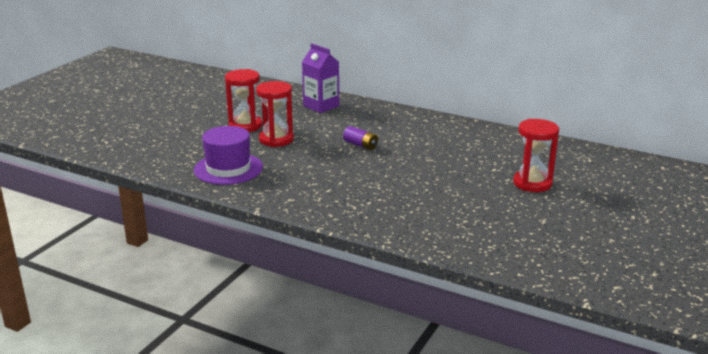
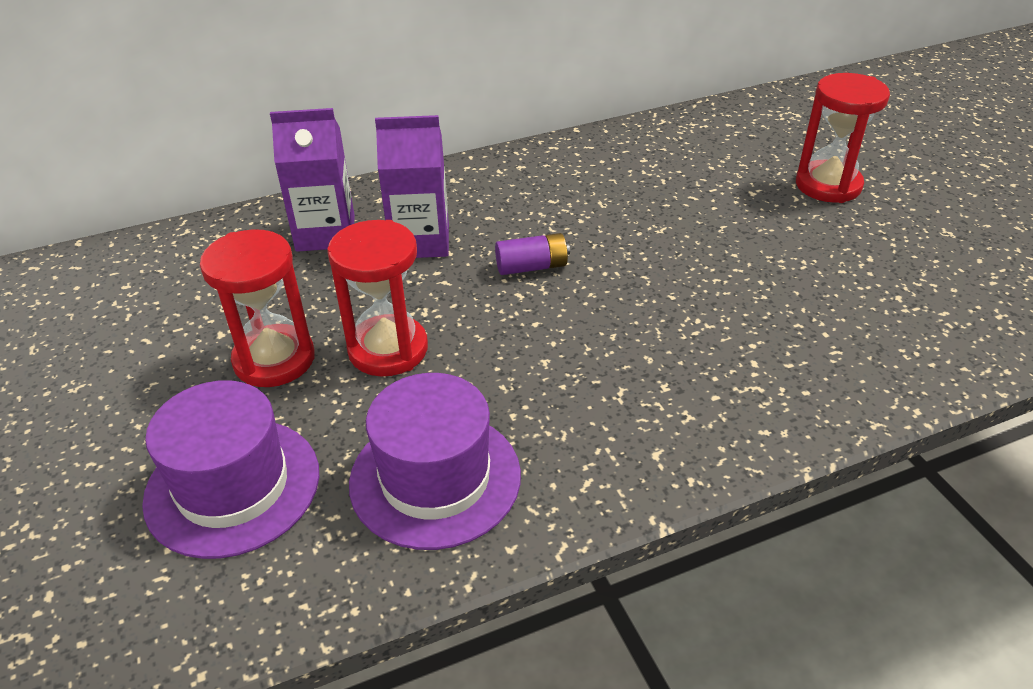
camera: 50 degrees left, 15 degrees up
none -> purple hat [142,380,319,559]
none -> purple carton [375,115,449,258]

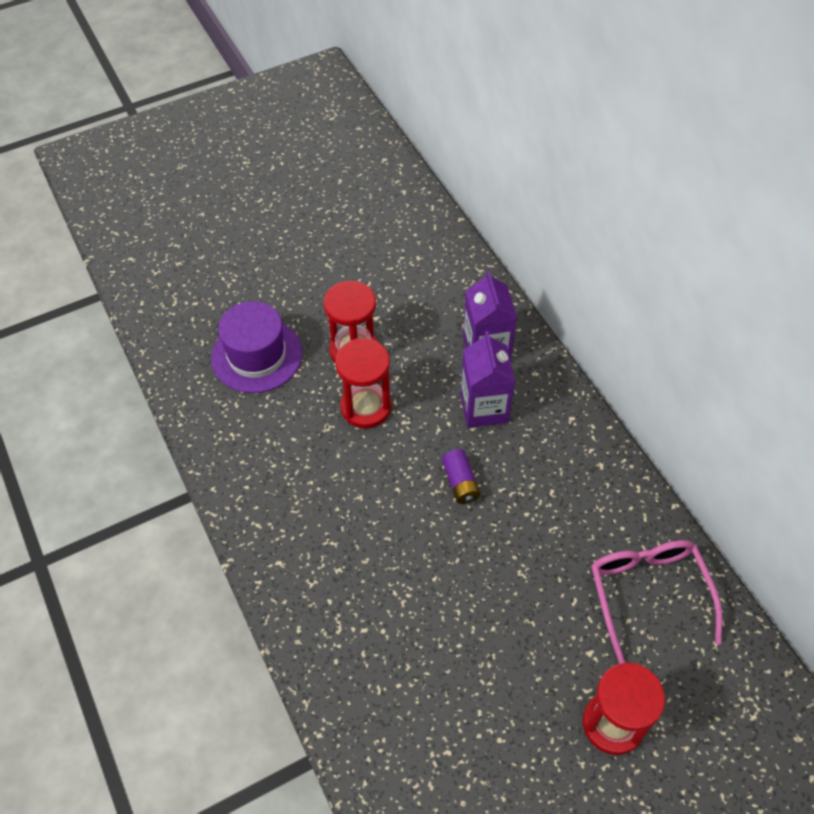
camera: 85 degrees right, 15 degrees up
purple hat [349,373,521,550] -> none
none -> pink glasses [591,540,722,663]

